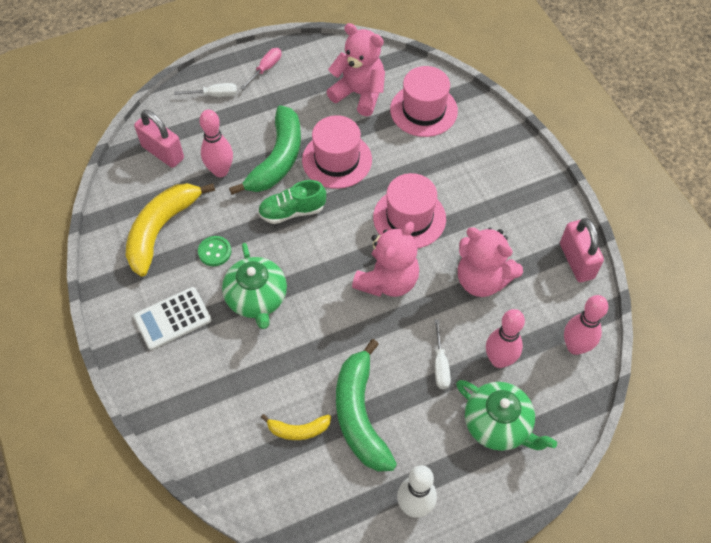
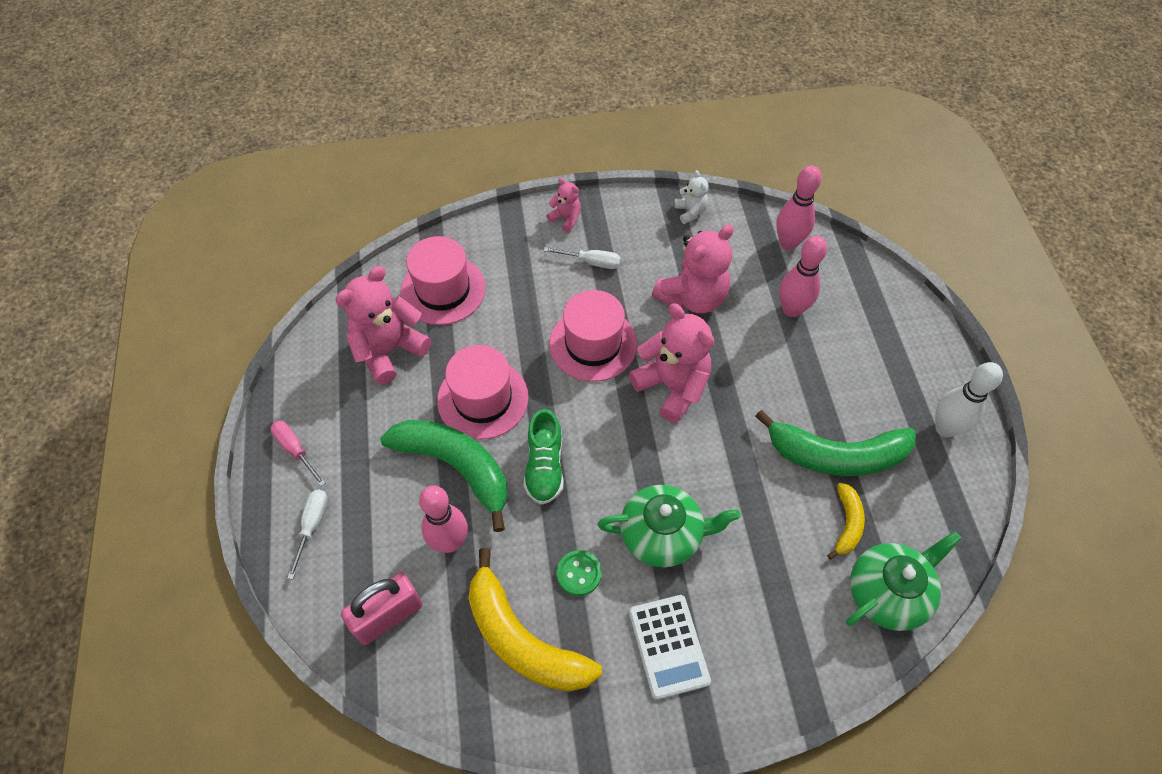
camera: 75 degrees left, 0 degrees up
white screwdriver [434,319,451,389] -> white screwdriver moved to [544,247,621,269]
green teapot [456,380,557,451] -> green teapot moved to [846,531,962,631]
pink padlock [560,218,604,282] -> white teddy bear [674,170,709,224]
none -> pink teddy bear [547,178,581,232]

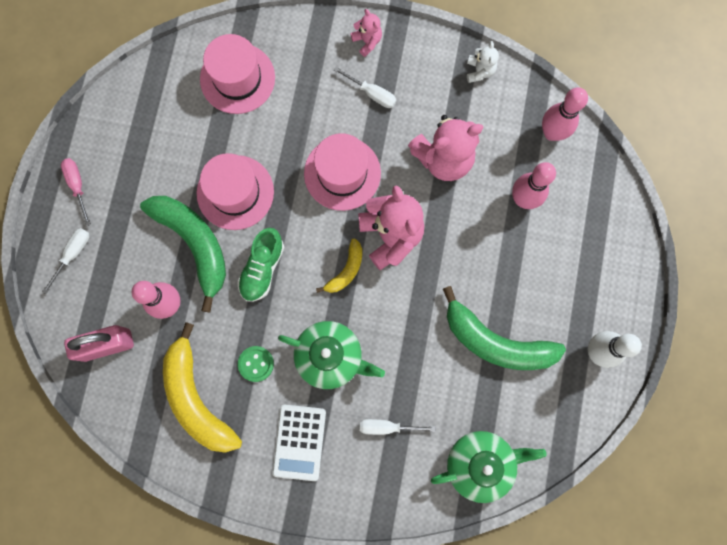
camera: 20 degrees right, 20 degrees up
pink teddy bear [336,266,431,385] -> none
yellow banana [827,483,865,560] -> yellow banana moved to [316,238,362,293]
none -> white screwdriver [360,419,436,435]

